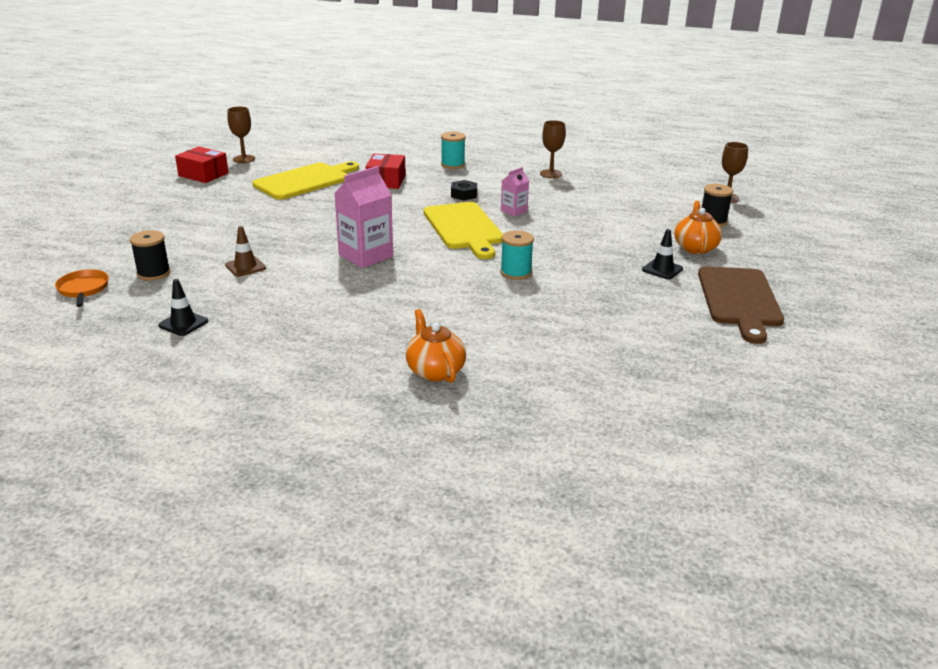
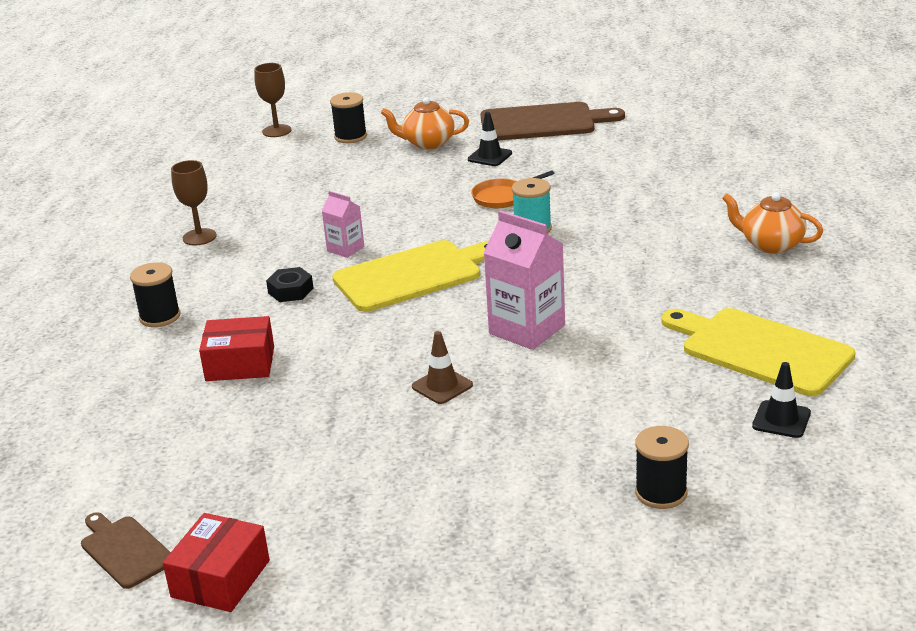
camera: 95 degrees left, 0 degrees up
orange pan [55,269,109,307] -> orange pan moved to [471,170,555,208]
brown traffic cone [225,226,266,277] -> brown traffic cone moved to [412,331,473,404]
brown goblet [228,107,255,163] -> brown cutting board [81,512,171,589]
yellow cutting board [252,161,359,200] -> yellow cutting board moved to [661,308,855,396]
orange teapot [406,309,466,383] -> orange teapot turned 60 degrees clockwise [722,192,823,254]
turquoise spool [441,132,466,169] -> black spool [130,262,180,327]

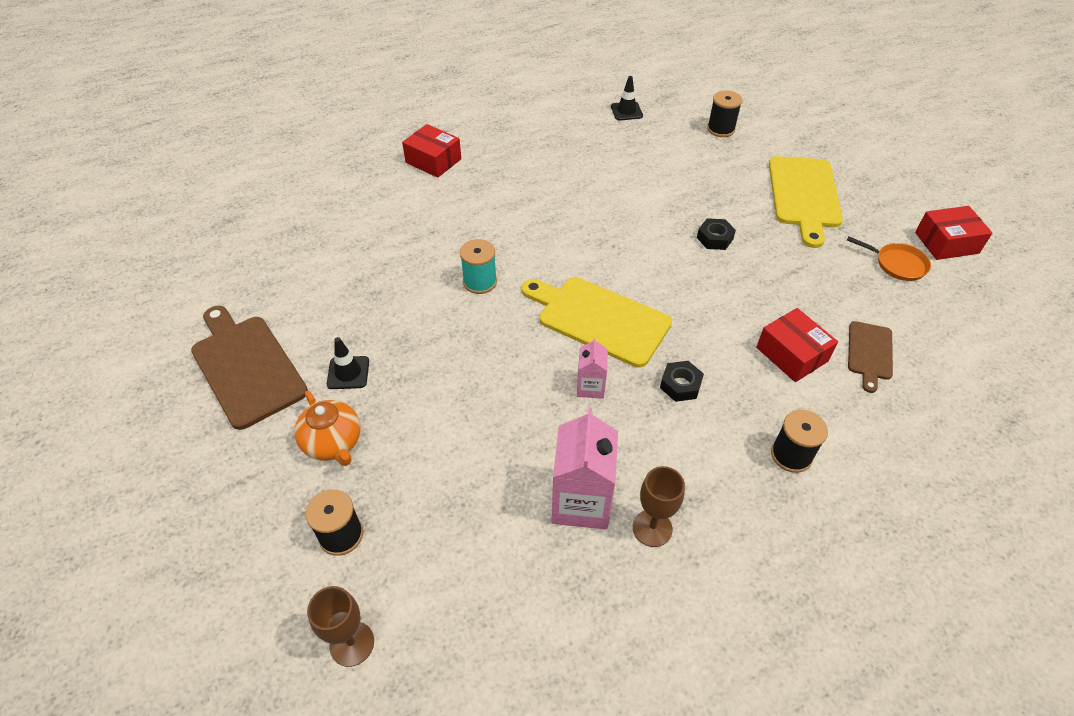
camera: 125 degrees left, 20 degrees up
brown cutting board [81,512,171,589] -> brown cutting board moved to [848,321,893,393]
brown traffic cone [412,331,473,404] -> black nut [697,218,736,250]
orange pan [471,170,555,208] -> orange pan moved to [847,237,931,281]
pink carton [483,210,565,350] -> pink carton moved to [551,408,618,529]
yellow cutting board [661,308,855,396] -> yellow cutting board moved to [769,156,843,248]
orange teapot [722,192,823,254] -> red box [402,124,461,178]

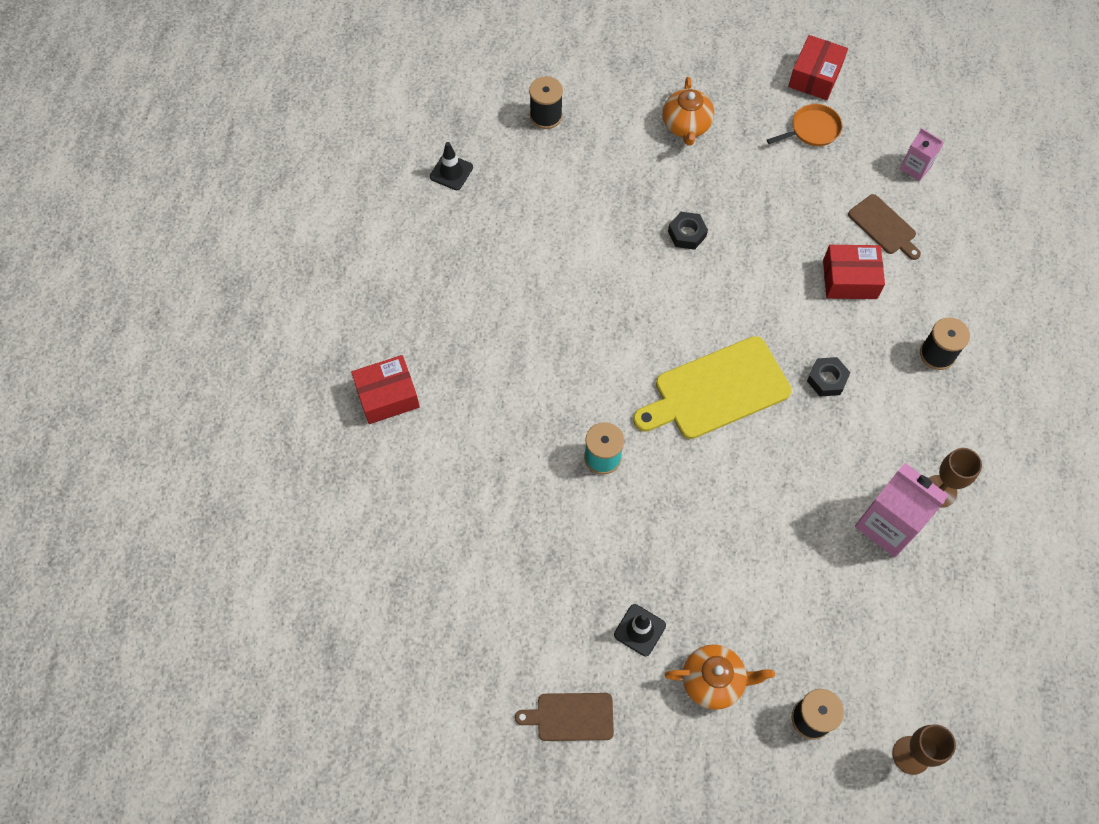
camera: 55 degrees left, 15 degrees up
brown cutting board [191,306,308,430] -> brown cutting board [515,693,614,741], size x0.55
pink carton [577,337,608,399] -> pink carton moved to [900,128,944,181]
yellow cutting board [769,156,843,248] -> orange teapot [662,77,714,146]

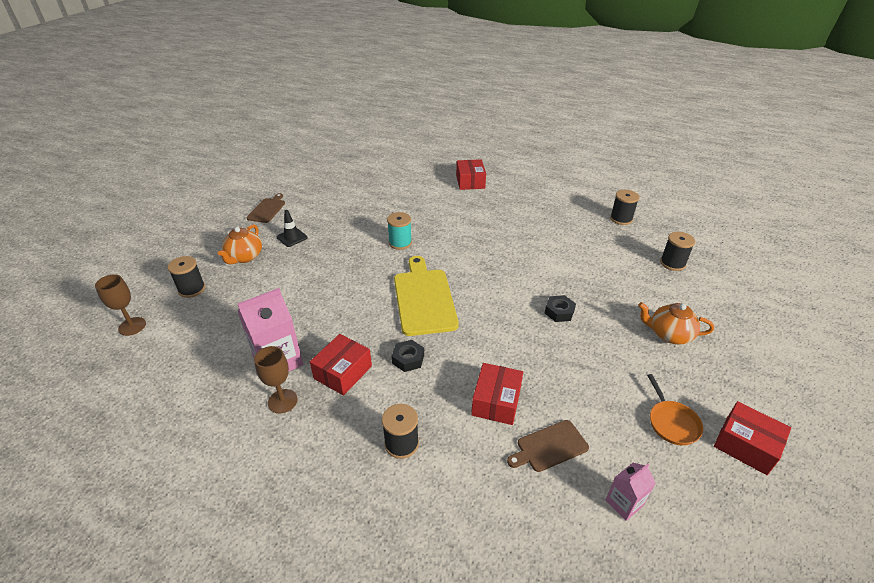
camera: 105 degrees right, 25 degrees down
black traffic cone [430,142,473,190] -> black spool [610,190,639,225]
none -> red box [310,334,372,396]

